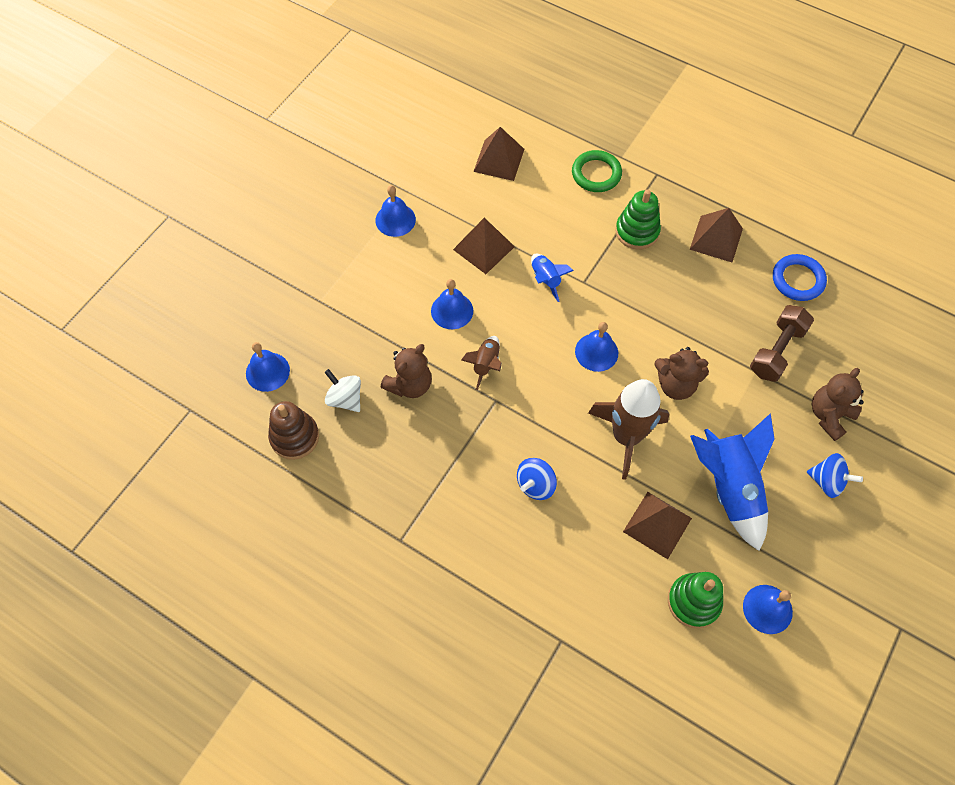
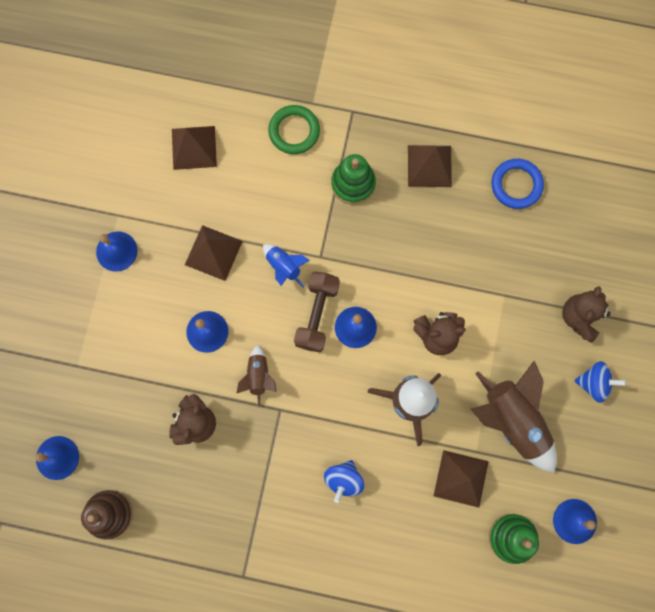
camera: 20 degrees left, 15 degrees up
white spinning top [324,369,361,412] -> none
blue rocket [690,413,775,551] -> brown rocket [471,361,557,473]
brown dumbbell [750,305,814,382] -> brown dumbbell moved to [294,272,340,352]

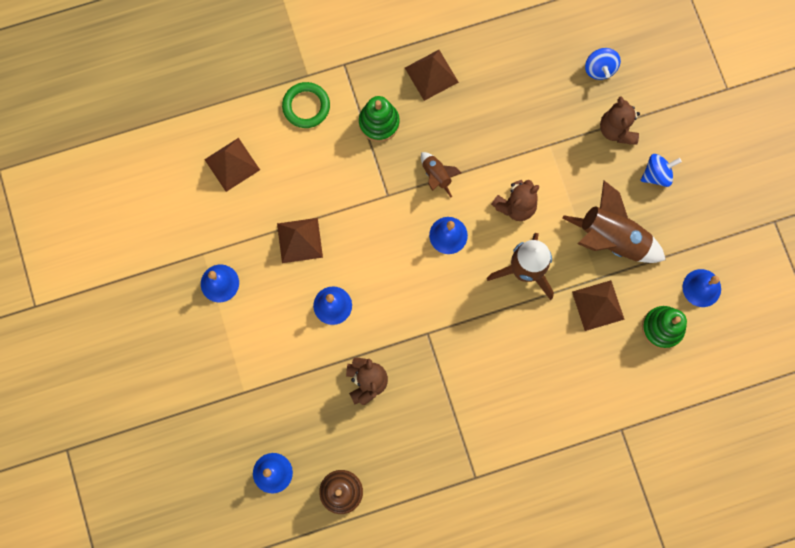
camera: 30 degrees left, 0 degrees up
brown rocket [236,345,276,407] -> brown rocket moved to [421,152,462,197]
blue rocket [263,244,309,288] -> none
brown dumbbell [294,272,340,352] -> none
blue spinning top [324,460,364,503] -> blue spinning top moved to [585,48,621,80]
blue ring [491,159,544,209] -> none

